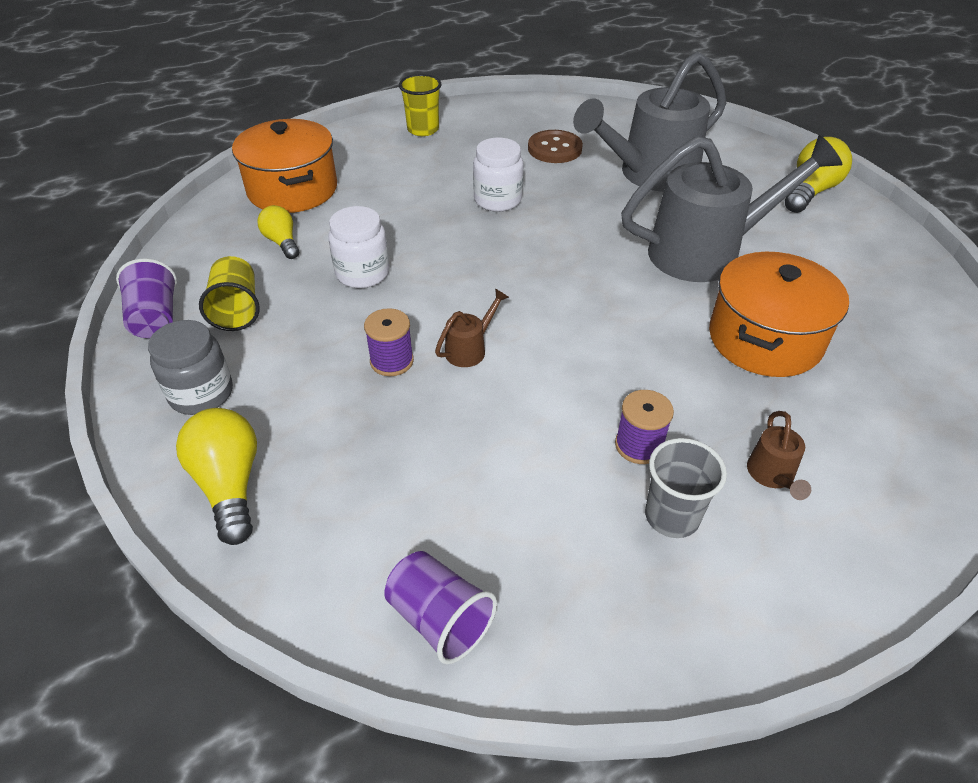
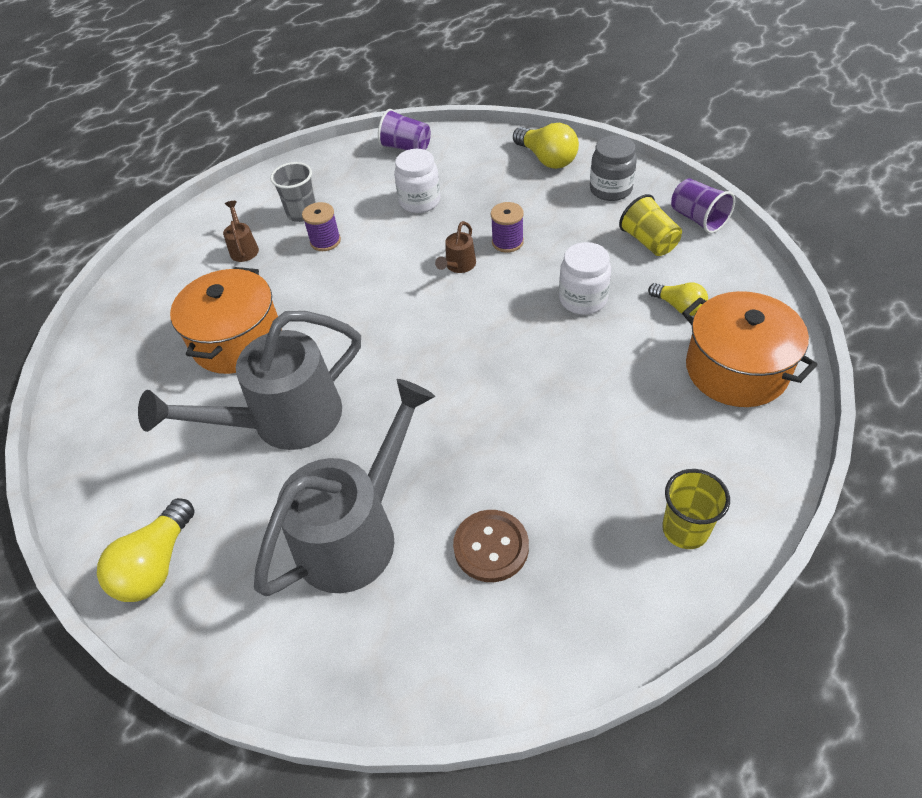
camera: 165 degrees right, 5 degrees up
white jar [473,138,524,212] -> white jar moved to [394,149,440,213]

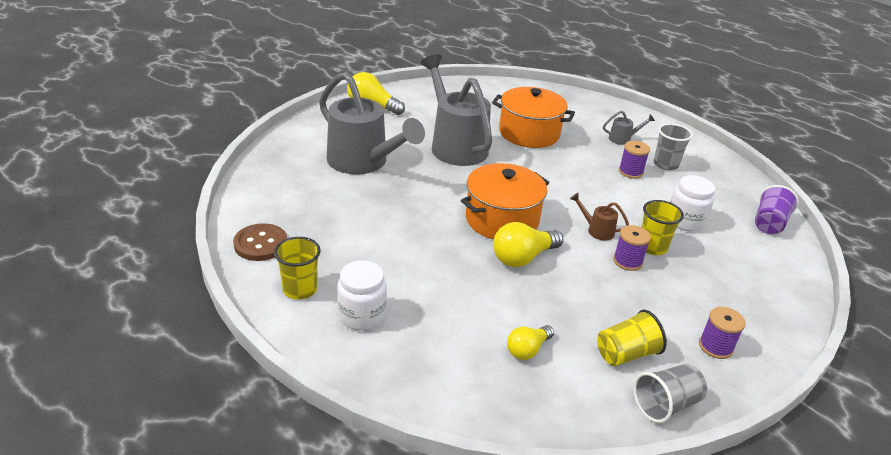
camera: 90 degrees right, 15 degrees down
brown watering can [223,201,259,262] -> grey watering can [603,111,655,145]
brown button [453,510,529,582] -> brown button moved to [233,223,287,261]
yellow light bulb [513,123,579,169] -> yellow light bulb moved to [493,222,563,267]
white jar [559,242,611,315] -> white jar moved to [337,260,387,330]
grey jar [590,135,637,201] -> purple spool [699,307,746,359]
purple cup [671,179,735,233] -> grey cup [633,364,707,423]
orange pot [682,291,818,407] -> orange pot moved to [461,163,549,240]
none -> yellow cup [642,200,684,255]

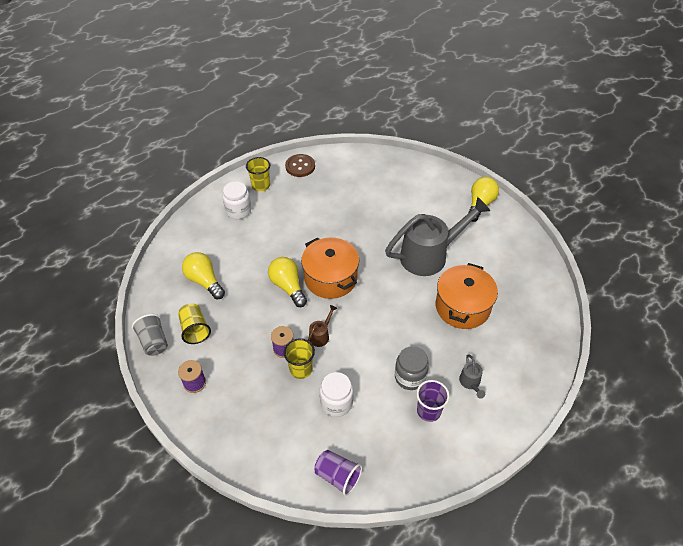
camera: 95 degrees right, 15 degrees up
grey watering can [319,72,425,175] -> none
yellow light bulb [507,325,554,360] -> yellow light bulb [182,252,225,299], size x1.59
purple spool [619,141,650,179] -> grey jar [395,346,429,390]
grey cup [654,123,693,170] -> purple cup [416,380,449,422]

